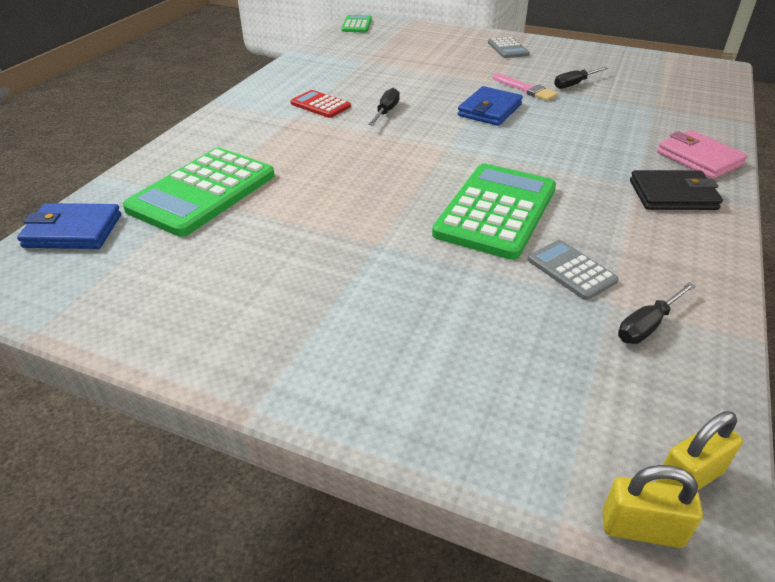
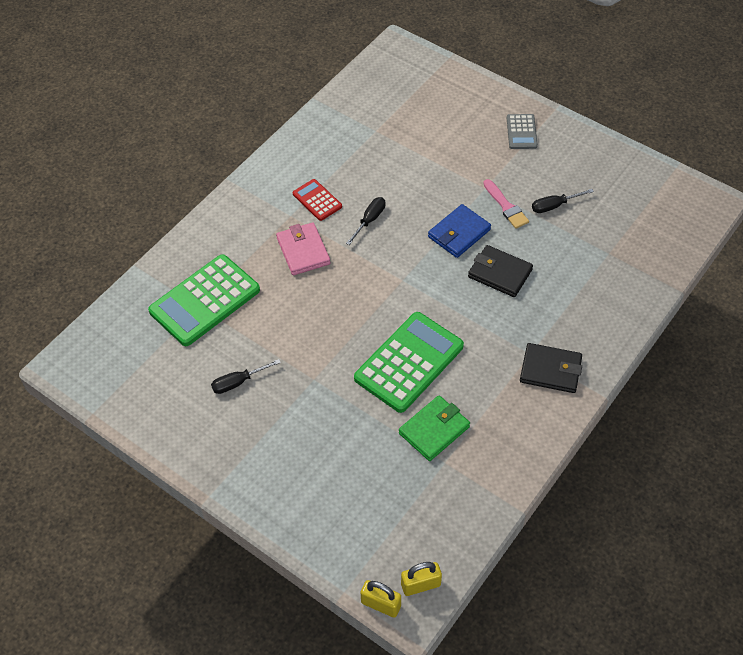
camera: 15 degrees right, 15 degrees up
blue wallet [17,203,121,249] -> none
green calculator [341,15,372,32] -> none
grey calculator [528,240,619,300] -> green wallet [399,395,470,461]
black screwdriver [618,282,696,344] -> black screwdriver moved to [211,359,281,394]
pink wallet [657,130,748,179] -> pink wallet moved to [276,222,330,275]
none -> black wallet [468,245,533,297]

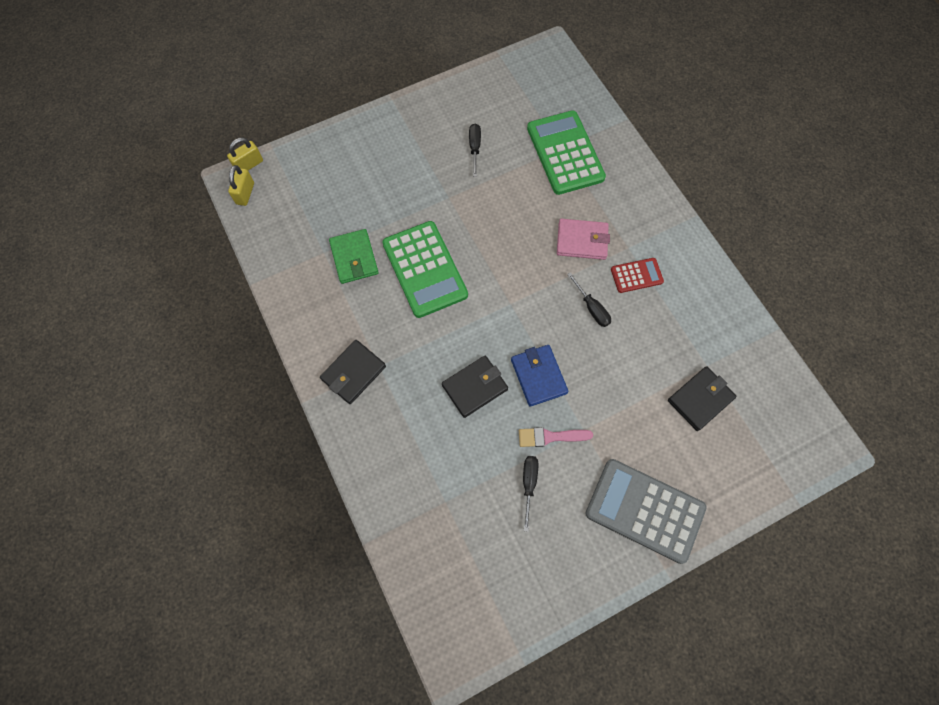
camera: 115 degrees right, 15 degrees up
grey calculator [507,114,538,149] -> grey calculator [586,459,707,564], size x1.98
none -> black wallet [668,366,737,431]

